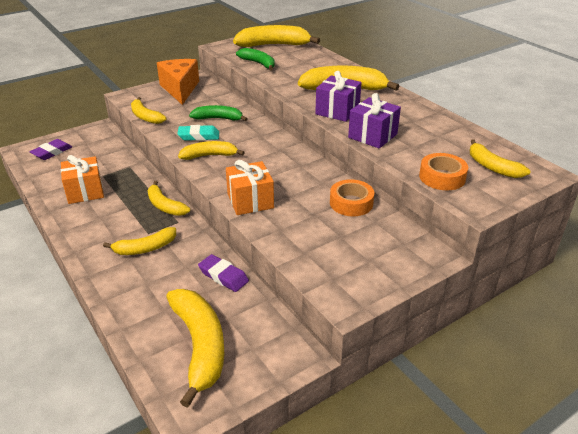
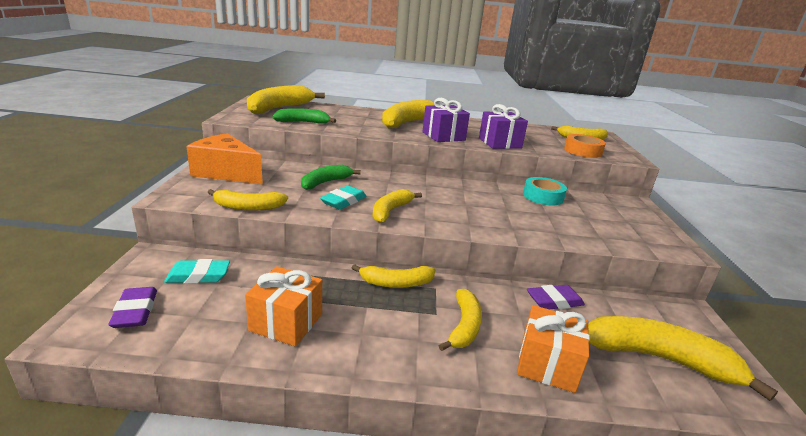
camera: 55 degrees left, 10 degrees down
orange gift [226,160,274,215] -> orange gift moved to [517,305,590,393]
orange tape [330,179,374,216] -> turquoise tape [523,177,567,206]
none -> turquoise eraser [164,259,230,284]

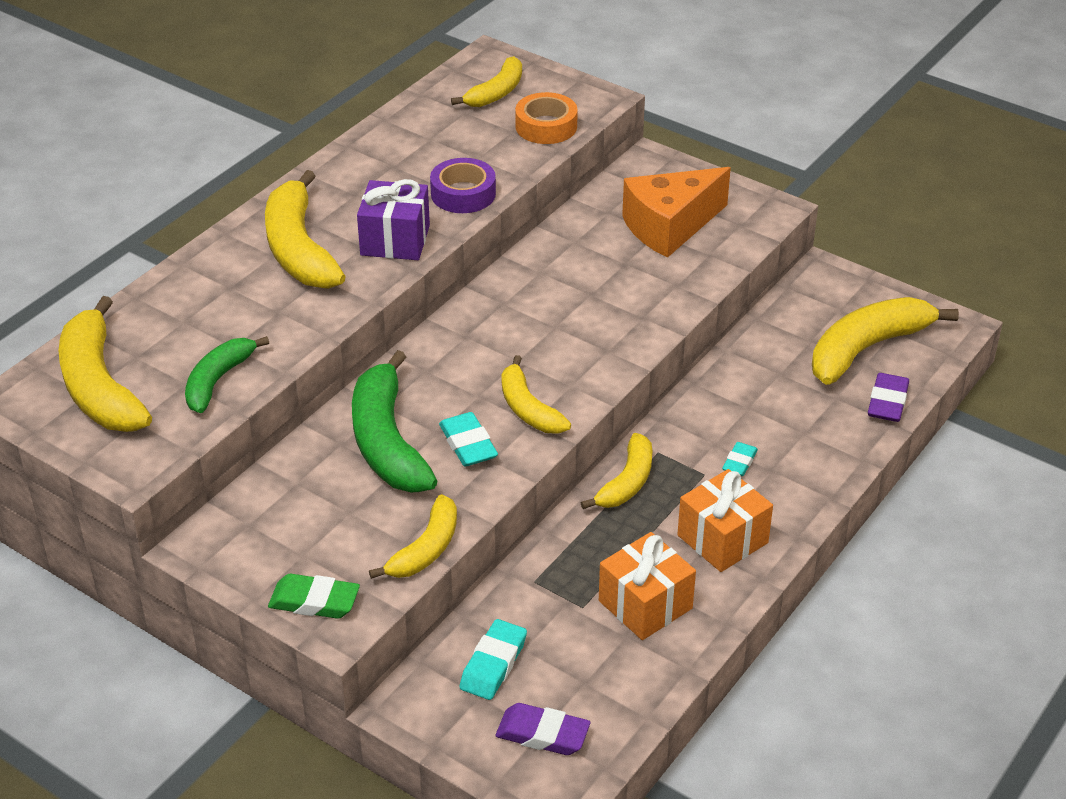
camera: 55 degrees left, 15 degrees up
orange cheese [186,133,263,184] -> orange cheese moved to [622,167,731,258]
green banana [301,165,361,190] -> green banana [352,350,437,492], size x1.65
yellow banana [439,289,482,351] -> turquoise eraser [722,442,758,476]
purple gift [479,104,528,149] -> purple tape [430,158,496,213]
orange gift [517,305,590,393] -> orange gift moved to [677,469,773,572]
turquoise tape [523,177,567,206] -> none
purple eraser [527,285,585,310] -> purple eraser moved to [868,373,909,422]
none -> green eraser [268,574,360,619]

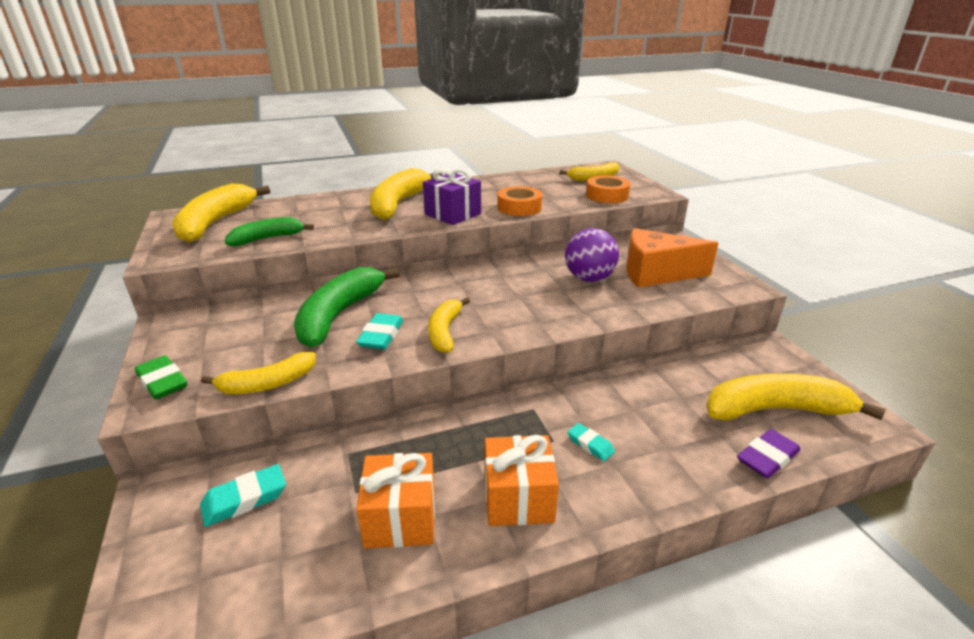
camera: 35 degrees right, 10 degrees down
purple tape [430,158,496,213] -> orange tape [497,186,542,216]
purple eraser [496,703,590,755] -> none
yellow banana [581,433,652,509] -> none
turquoise eraser [722,442,758,476] -> turquoise eraser turned 75 degrees clockwise [567,423,615,461]
none -> purple ball [565,228,619,282]

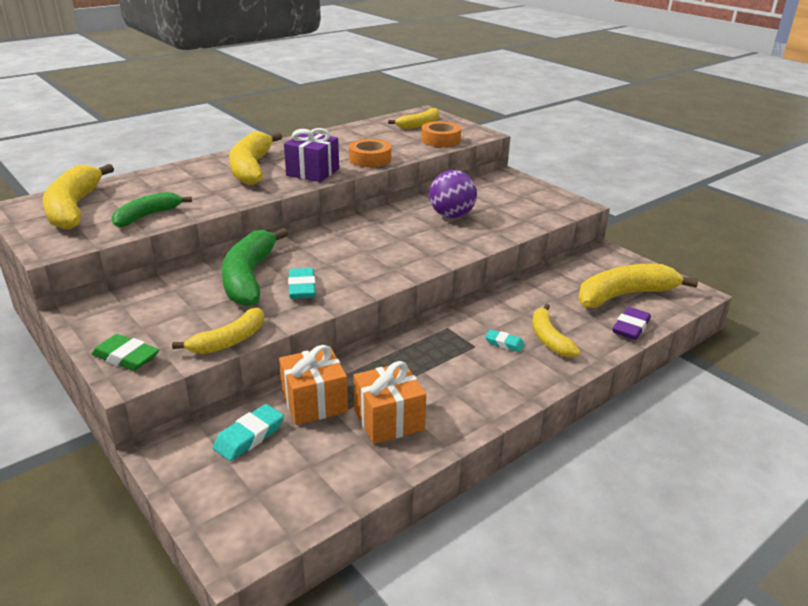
camera: 20 degrees left, 0 degrees up
yellow banana [428,297,470,353] -> yellow banana moved to [532,304,580,358]
orange gift [485,435,559,526] -> orange gift moved to [279,345,348,425]
orange cheese [626,228,718,288] -> none

